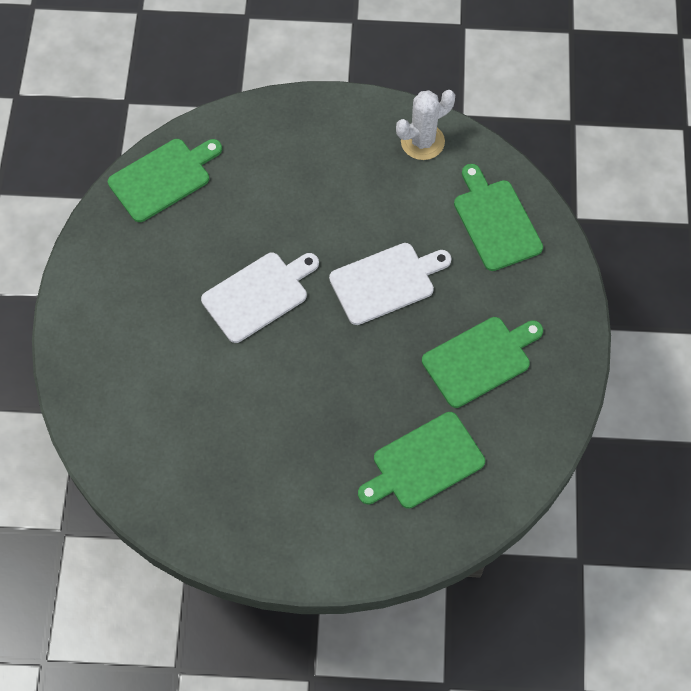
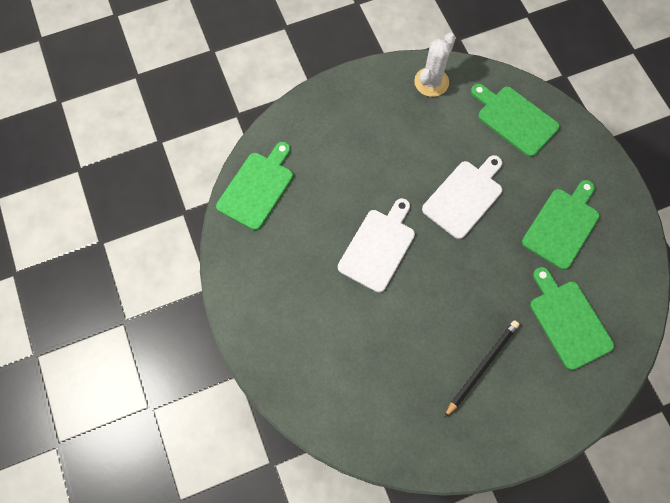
camera: 25 degrees left, 5 degrees up
green cutting board [358,412,485,509] -> green cutting board turned 120 degrees clockwise [530,267,614,370]
none -> black pencil [444,320,519,418]

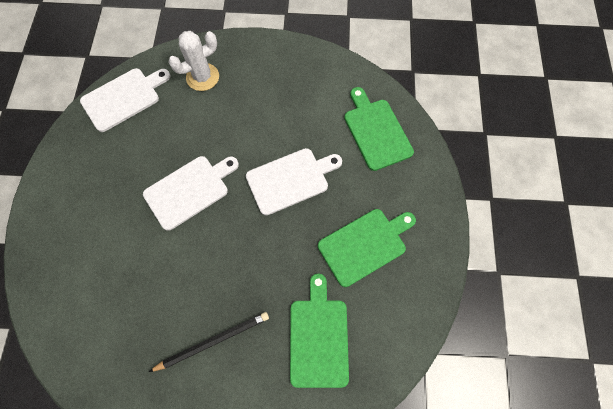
camera: 25 degrees right, 0 degrees up
green cutting board [216,142,293,230] -> white cutting board [80,68,171,132]
white cactus [414,33,455,97] -> white cactus moved to [168,31,219,91]

